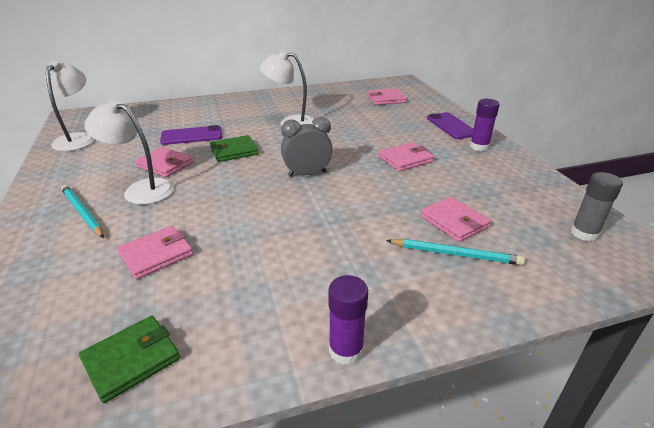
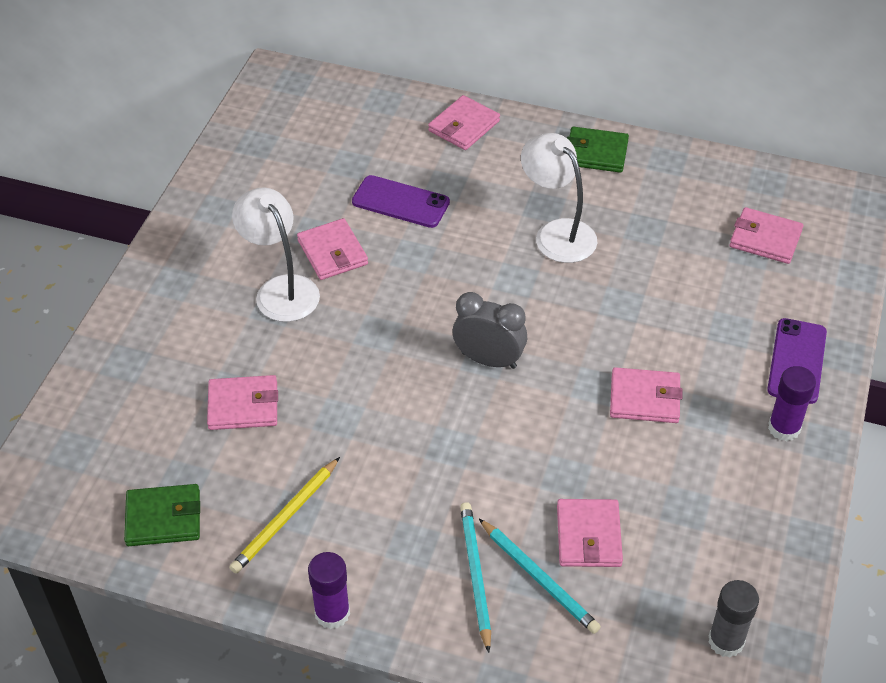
camera: 35 degrees right, 15 degrees up
white lamp [45,60,95,151] -> none
turquoise pencil [61,185,104,238] -> turquoise pencil moved to [460,502,491,653]
green wallet [210,135,258,162] -> green wallet moved to [567,127,629,173]
none -> yellow pencil [229,457,340,573]
none -> pink wallet [428,95,500,150]

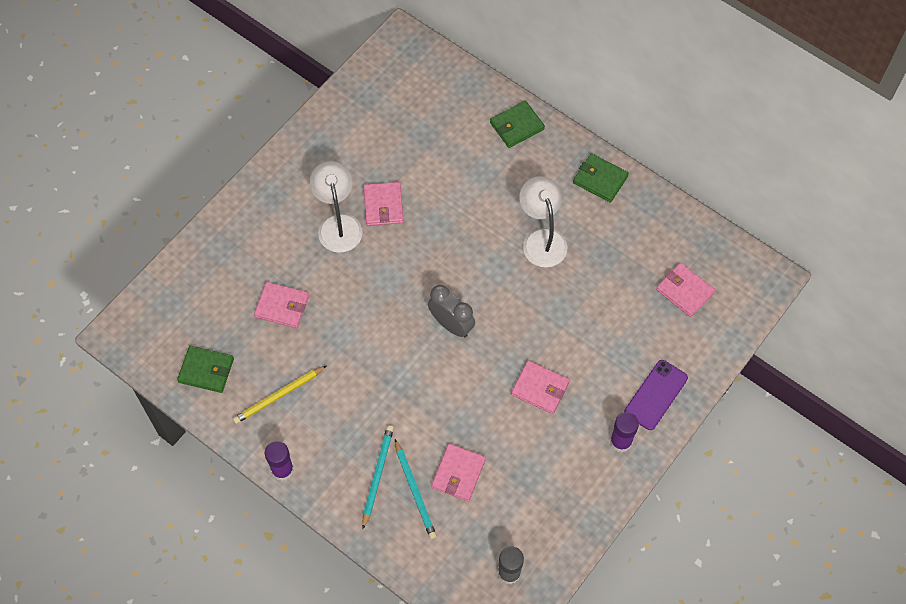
camera: 20 degrees right, 15 degrees up
purple phone [352,175,450,228] -> none
pink wallet [428,95,500,150] -> green wallet [490,101,545,148]

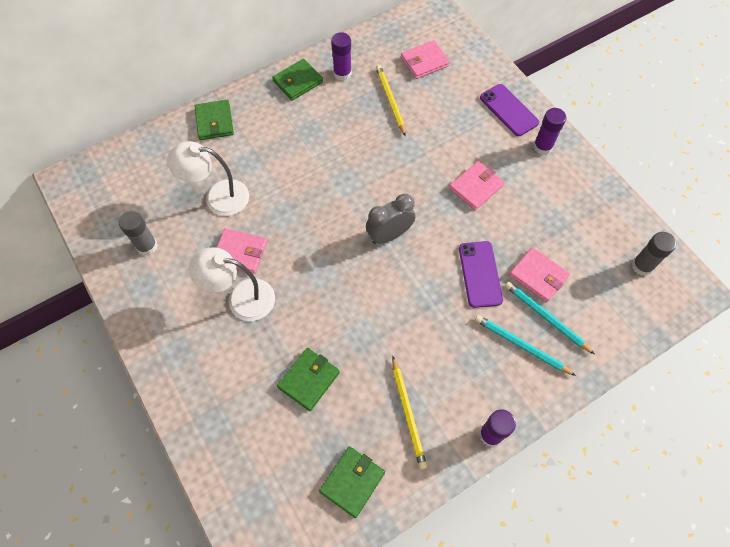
camera: 70 degrees left, 0 degrees up
pink wallet [254,282,309,328] -> green wallet [277,348,340,411]
turquoise pencil [395,439,437,540] -> turquoise pencil turned 135 degrees counterclockwise [505,282,594,354]
white lamp [519,176,568,267] -> white lamp moved to [167,141,249,216]
none -> grey glue stick [119,211,158,255]
none -> purple glue stick [331,32,352,81]
none -> yellow pencil [376,65,406,136]
none -> purple phone [459,241,503,308]

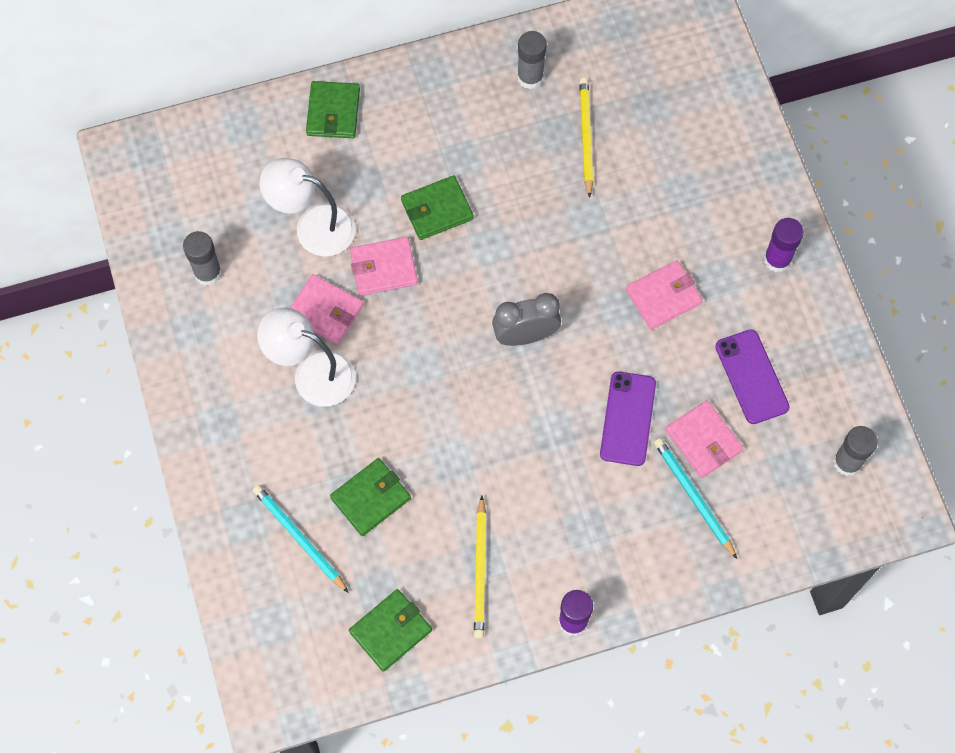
camera: 15 degrees right, 5 degrees up
green wallet [272,59,323,101] -> green wallet moved to [401,175,474,240]
purple glue stick [331,32,352,81] -> grey glue stick [517,31,547,89]
pink wallet [401,40,450,79] -> pink wallet moved to [350,237,418,296]
turquoise pencil [475,315,576,376] -> turquoise pencil moved to [253,485,349,593]
purple phone [480,84,539,136] -> purple phone moved to [715,329,790,424]

